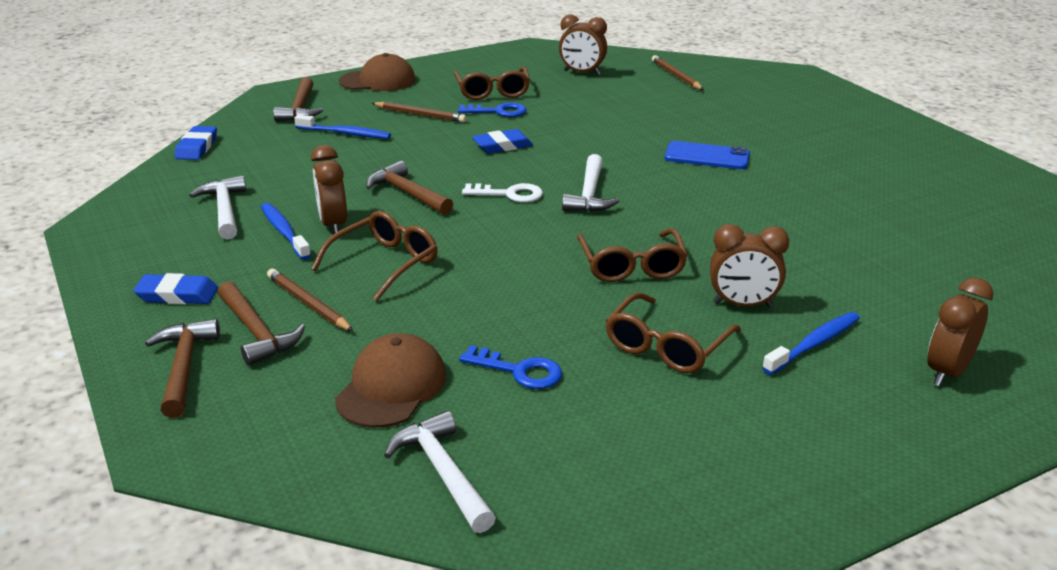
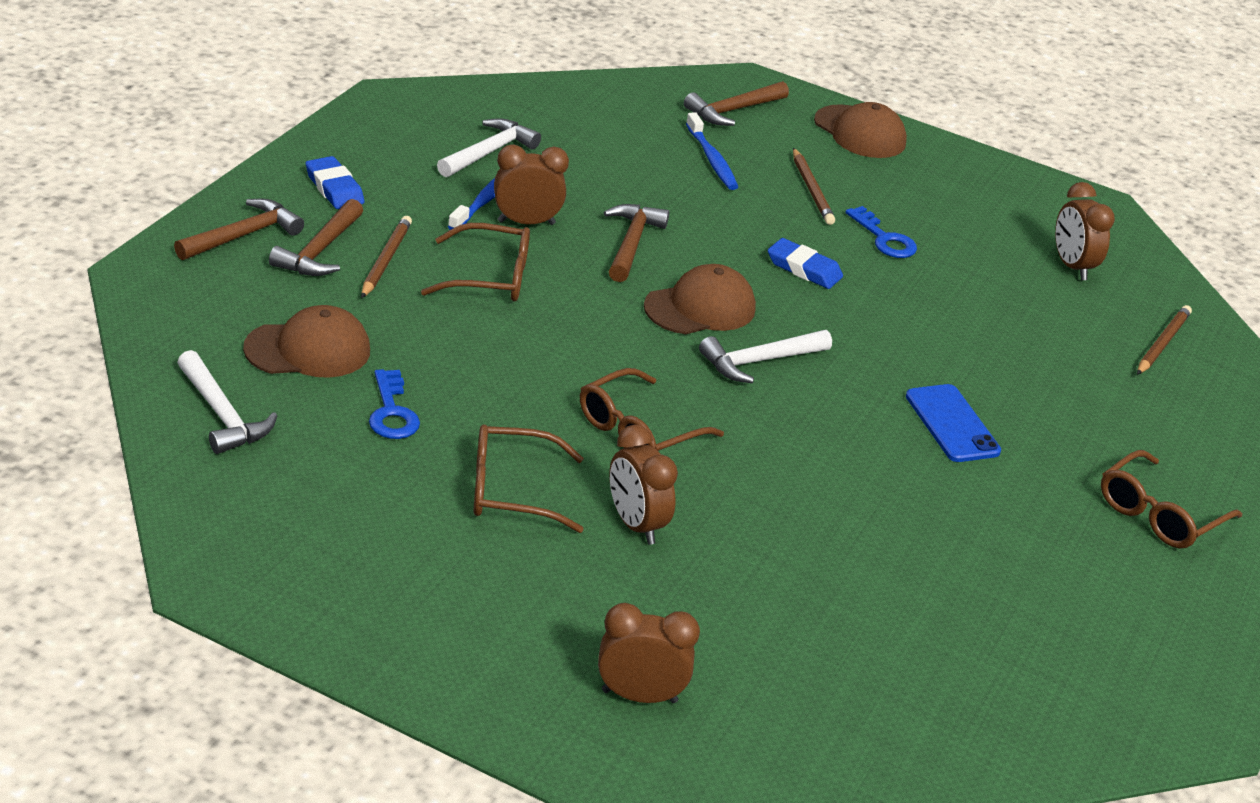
camera: 50 degrees right, 5 degrees up
blue eraser [175,126,217,160] -> none
brown clock [311,145,347,234] -> brown clock turned 45 degrees clockwise [494,144,569,225]
white hammer [384,411,496,533] -> white hammer turned 120 degrees clockwise [177,350,278,454]
brown glasses [454,67,530,100] -> brown glasses moved to [1101,450,1242,549]
white key [462,183,543,203] -> brown cap [644,264,756,334]
blue toothbrush [762,312,860,375] -> none

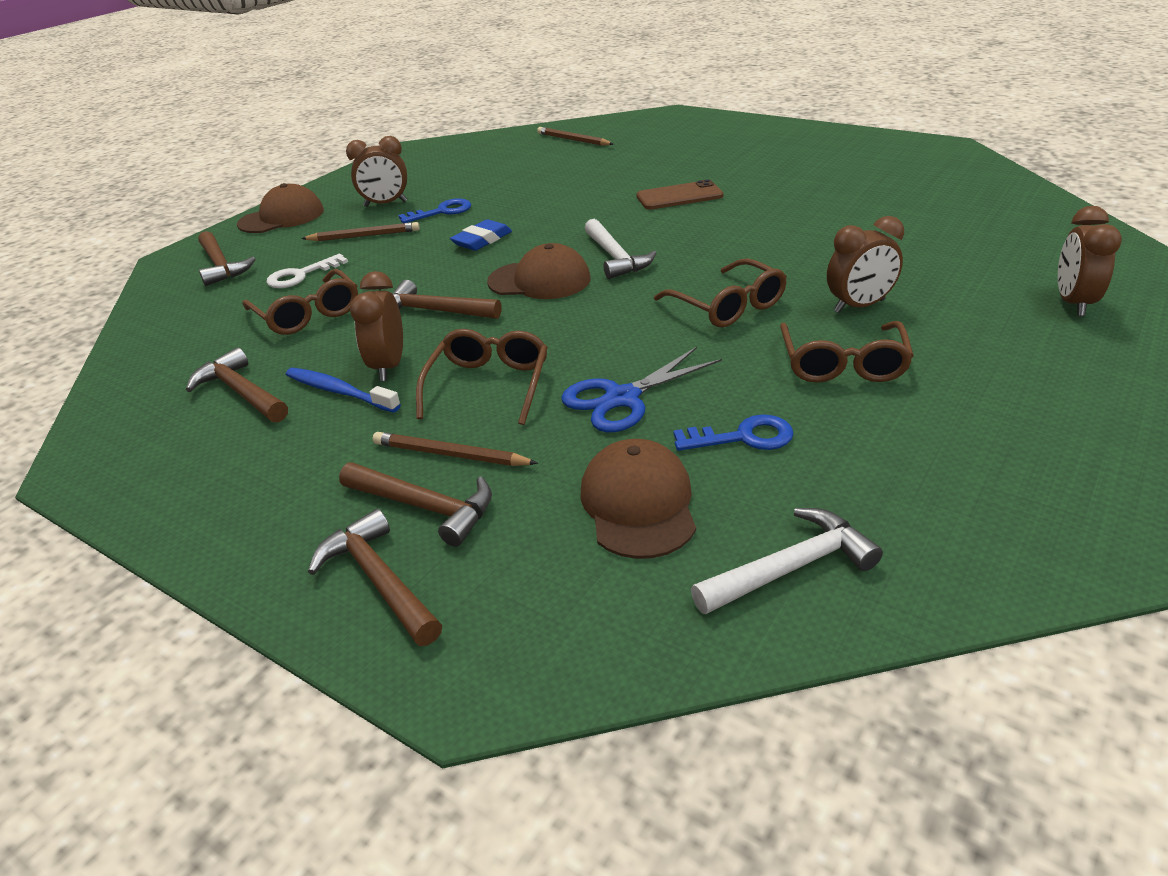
camera: 75 degrees left, 0 degrees up
blue eraser [306,156,364,209] -> none
white hammer [437,118,541,177] -> brown hammer [186,347,288,422]
brown cap [644,264,756,334] -> brown cap turned 120 degrees clockwise [487,243,590,299]
blue toothbrush [686,112,738,190] -> white key [267,254,348,288]
blue phone [906,384,1001,462] -> brown phone [636,179,724,210]
brown clock [1055,182,1115,280] -> brown clock moved to [346,136,407,207]
brown glasses [1101,450,1242,549] -> brown glasses moved to [242,269,358,335]
none -> blue scissors [561,347,722,432]

